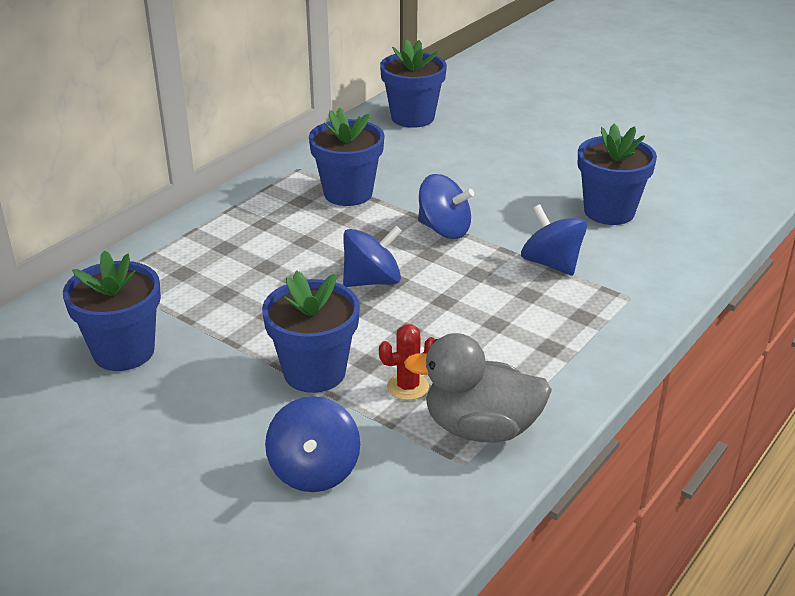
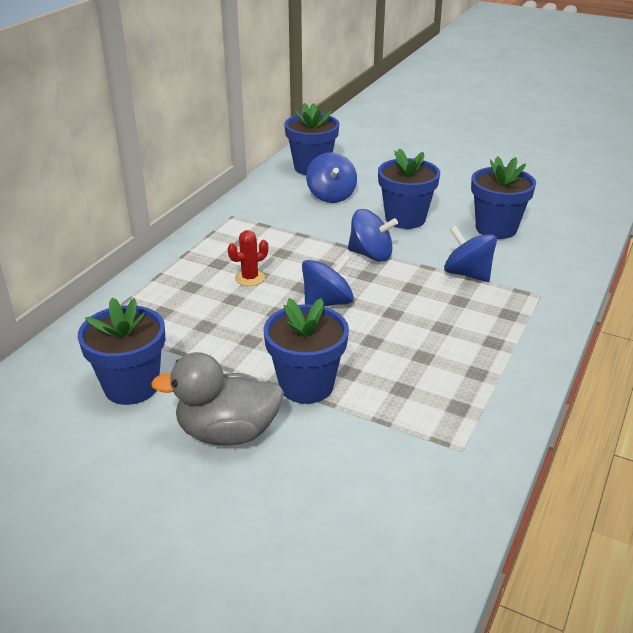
camera: 10 degrees left, 0 degrees up
blue spinning top [265,396,360,492] -> blue spinning top moved to [306,152,357,203]
blue flower pot [309,108,385,206] -> blue flower pot moved to [378,148,440,229]
red cactus [379,324,435,400] -> red cactus moved to [228,230,268,286]
grey duck [404,333,552,442] -> grey duck moved to [151,352,284,446]

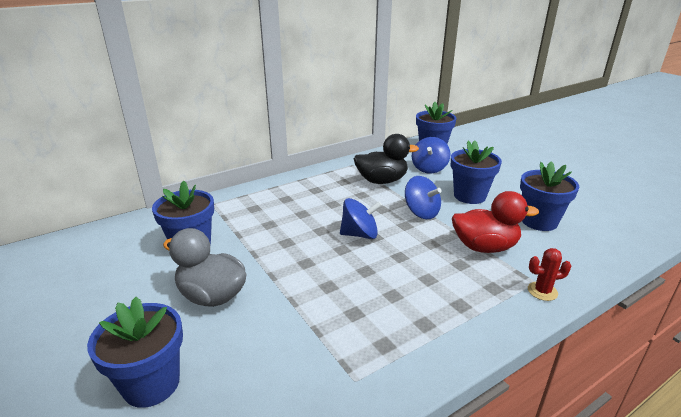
camera: 30 degrees right, 5 degrees down
red cactus [228,230,268,286] -> red cactus moved to [528,248,571,301]
blue flower pot [263,298,349,404] -> blue flower pot moved to [87,297,183,408]
blue spinning top [444,226,497,282] -> red duck [452,191,539,253]
none -> black duck [354,134,419,184]

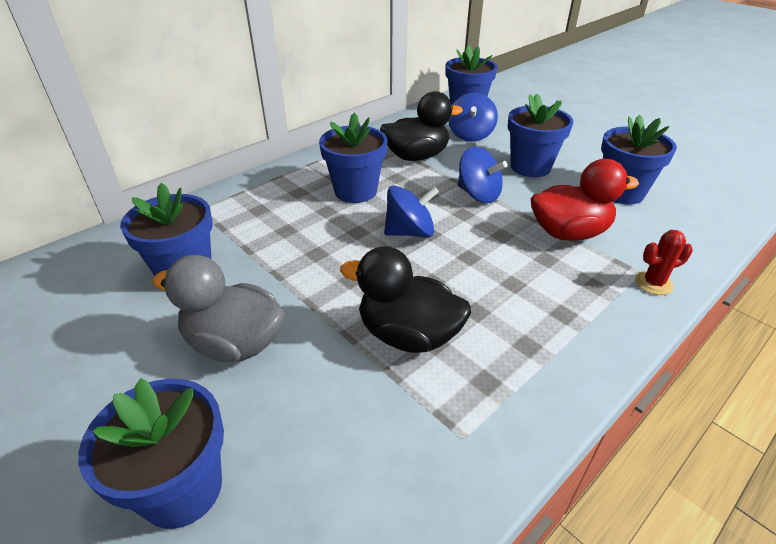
camera: 10 degrees left, 10 degrees up
none -> blue flower pot [319,112,388,203]
none -> black duck [340,246,471,353]

